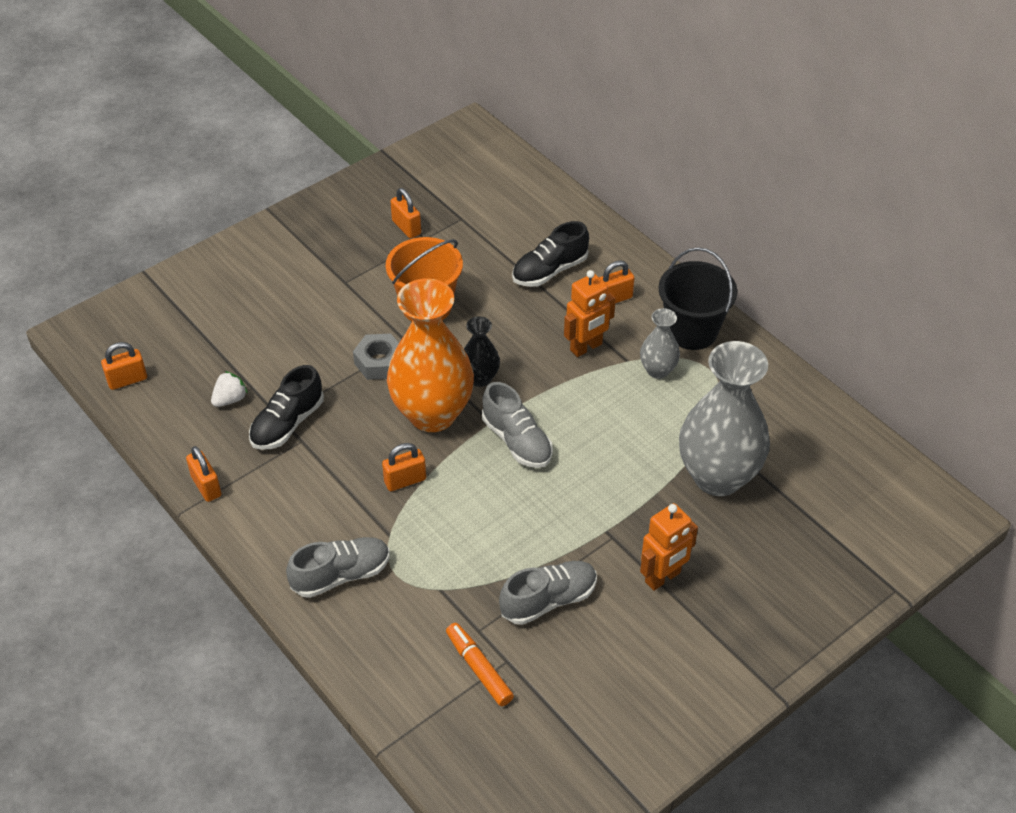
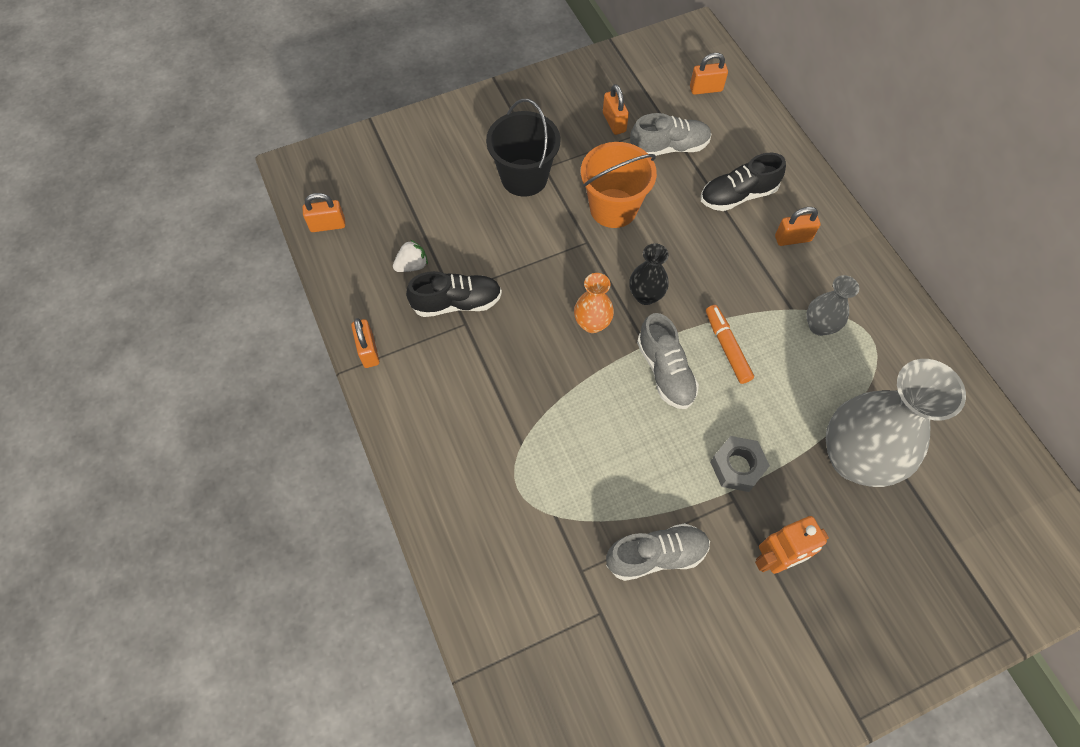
camera: 15 degrees right, 15 degrees up
black shoe [249,365,324,450] -> black shoe turned 150 degrees counterclockwise [406,271,502,317]
grey shoe [286,537,390,598] -> grey shoe moved to [630,113,712,156]
grey nut [353,333,399,380] -> grey nut moved to [710,436,770,492]
orange padlock [382,443,426,491] -> orange padlock moved to [690,53,728,95]
orange vase [387,279,474,432] -> orange vase [574,273,614,333], size x0.48
orange marker [446,623,514,706] -> orange marker moved to [706,305,754,384]
orange robot [564,270,616,357] -> none
black bucket [658,247,737,350] -> black bucket moved to [486,99,560,197]

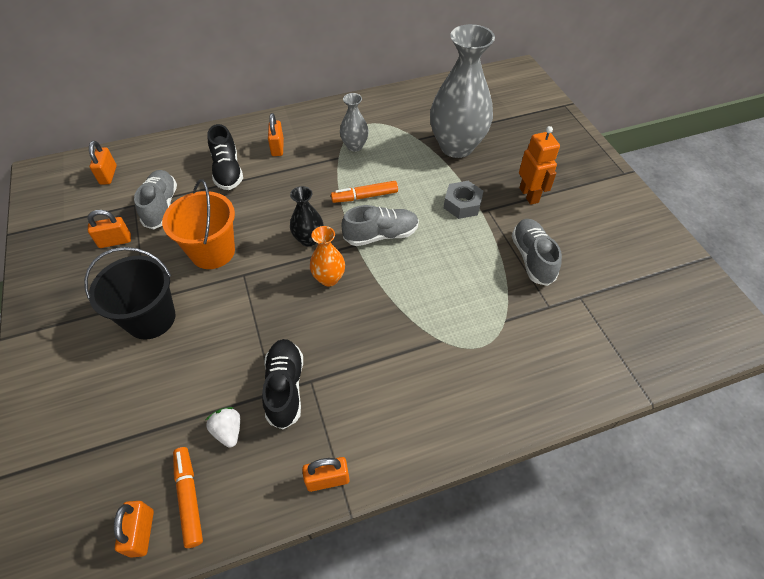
camera: 85 degrees left, 10 degrees down
none -> orange marker [173,447,203,548]

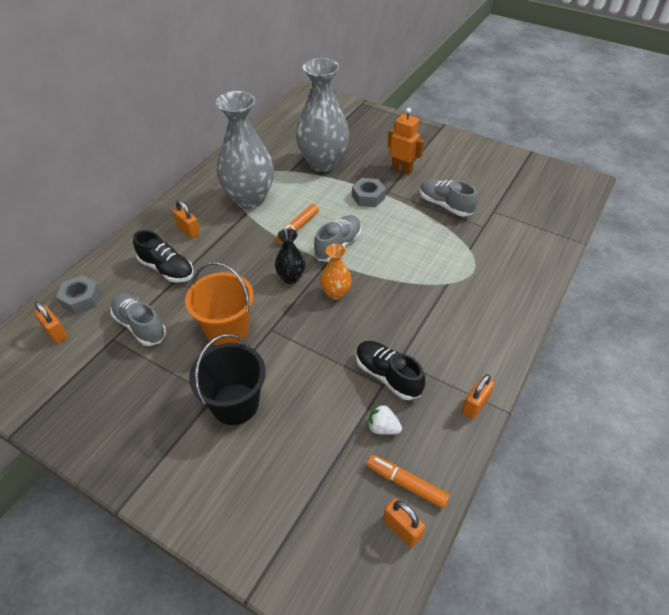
camera: 40 degrees left, 5 degrees down
orange padlock [88,210,131,248] -> none
grey vase [340,93,369,152] -> grey vase [216,91,274,209], size x2.09
none -> grey nut [56,275,101,315]

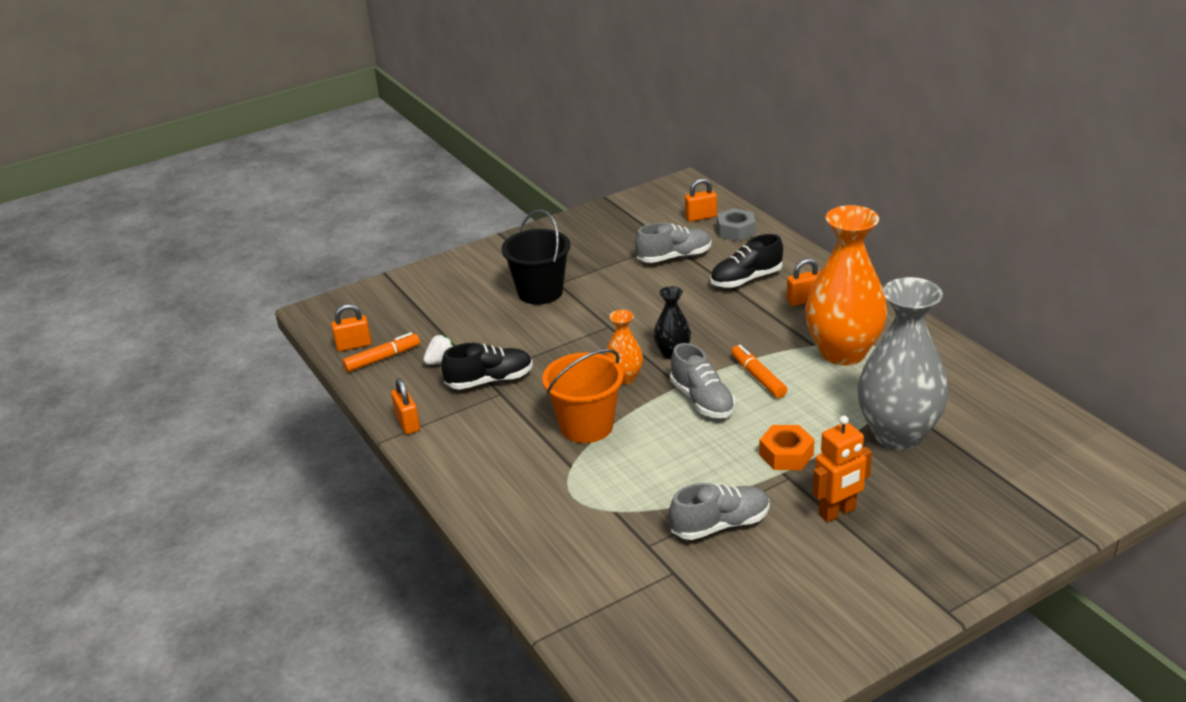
camera: 120 degrees right, 15 degrees down
orange bucket [185,262,254,345] -> orange bucket moved to [542,349,624,443]
grey vase [216,91,274,209] -> orange vase [805,205,888,366]
grey nut [352,178,386,207] -> orange nut [759,425,815,470]

